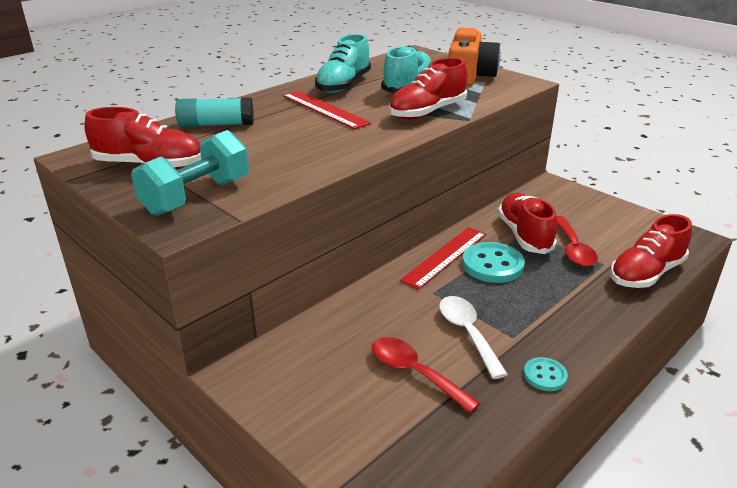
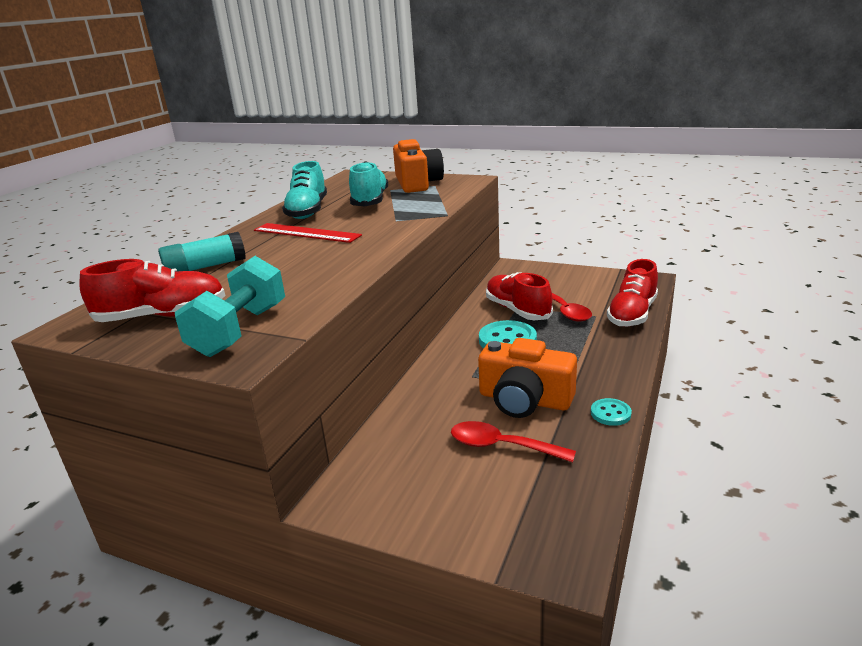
camera: 20 degrees left, 5 degrees down
red shoe [389,58,467,119] -> none
red ruler [400,227,486,289] -> none
white spoon [439,296,508,379] -> orange camera [478,338,577,418]

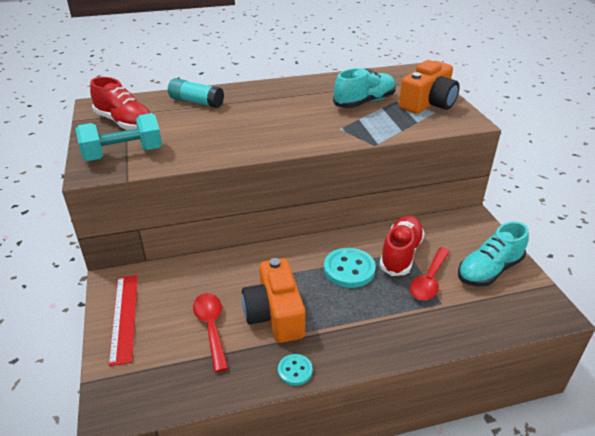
camera: 50 degrees right, 10 degrees up
red ruler [254,223,362,243] -> red ruler moved to [109,275,138,366]
turquoise shoe [282,161,327,219] -> turquoise shoe moved to [458,221,529,287]
red shoe [607,259,658,327] -> none

